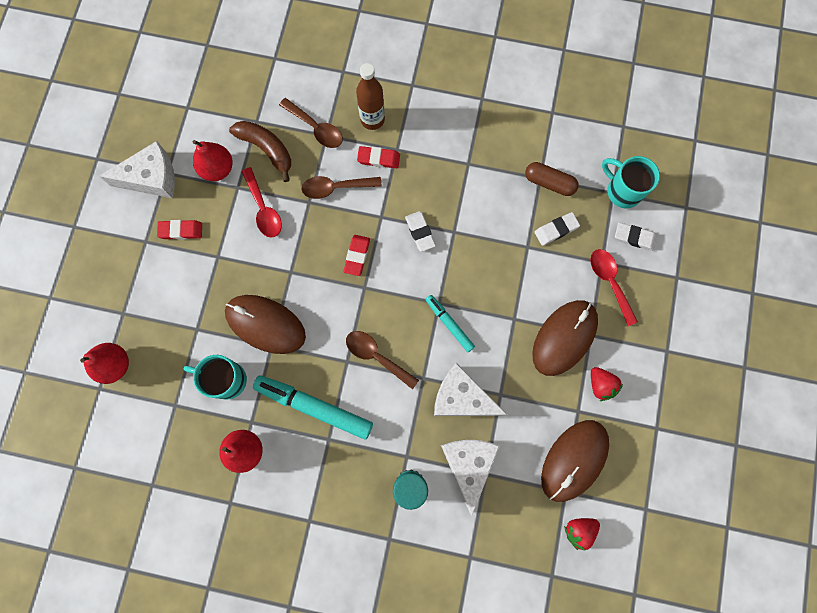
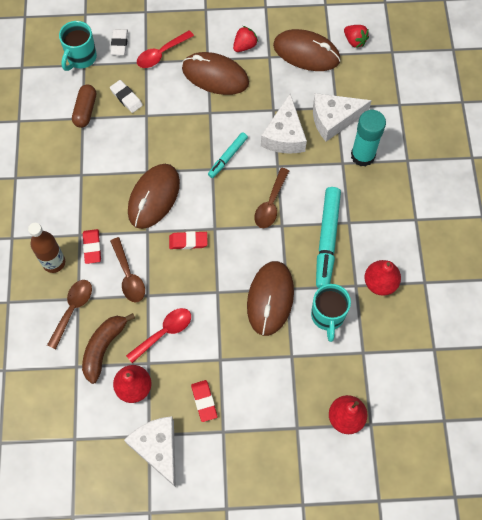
camera: 105 degrees left, 10 degrees down
white eraser [405,211,436,252] -> brown mouse [128,164,180,229]

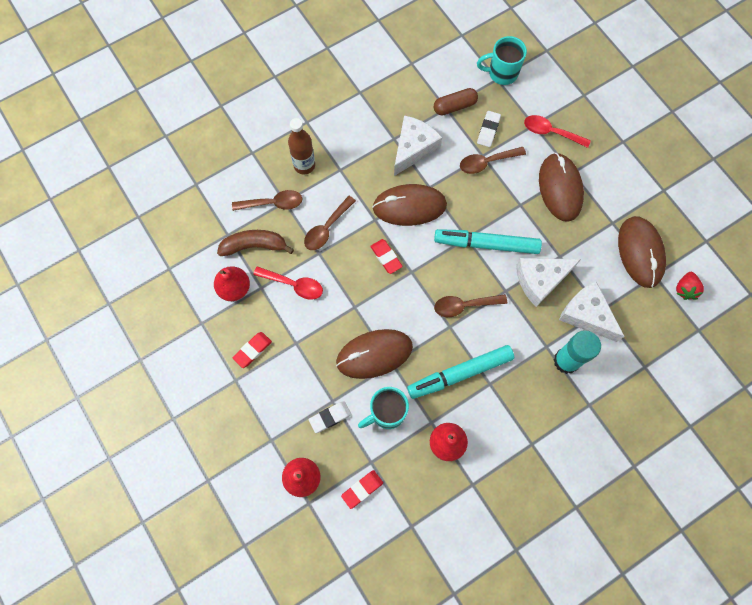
camera: 60 degrees right, 5 degrees up
red eraser [83,229,101,264] -> red eraser moved to [341,470,383,509]
white eraser [111,29,128,55] -> white eraser moved to [309,401,351,433]
white cheese [124,416,176,487] -> white cheese moved to [394,115,442,176]
turquoise marker [208,132,248,178] -> turquoise marker [434,229,542,254], size x1.77
red strawberry [233,26,258,52] -> none
none -> brown spoon [460,147,526,174]

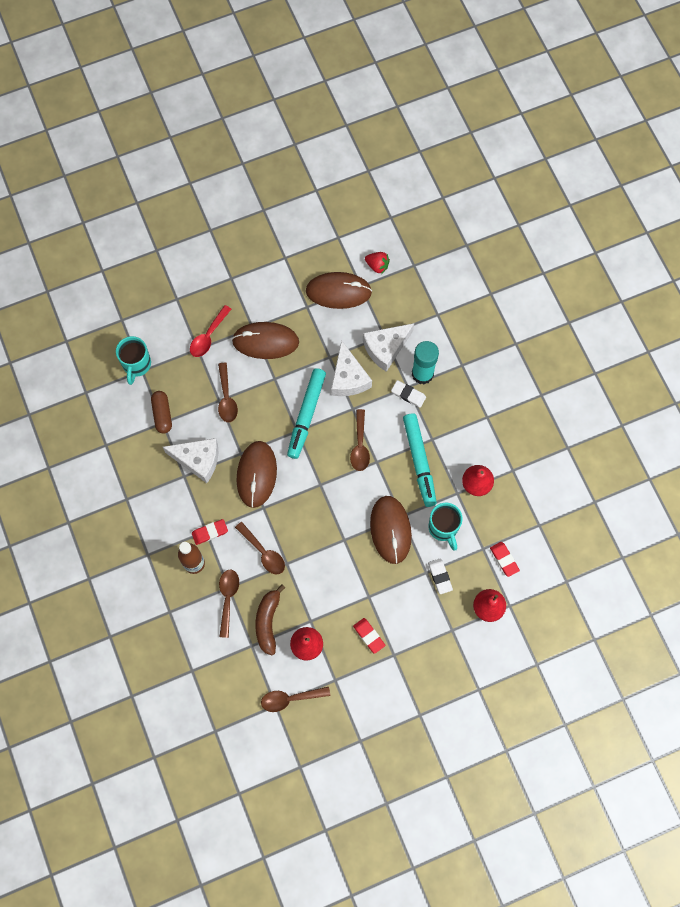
camera: 80 degrees left, 0 degrees up
red spoon [253,266,323,300] -> none
red eraser [370,239,403,274] -> red eraser moved to [192,519,228,545]
white cheese [394,115,442,176] -> white cheese turned 150 degrees clockwise [163,438,218,483]
white eraser [477,111,501,147] -> white eraser moved to [391,380,426,408]
none -> brown spoon [261,687,330,712]

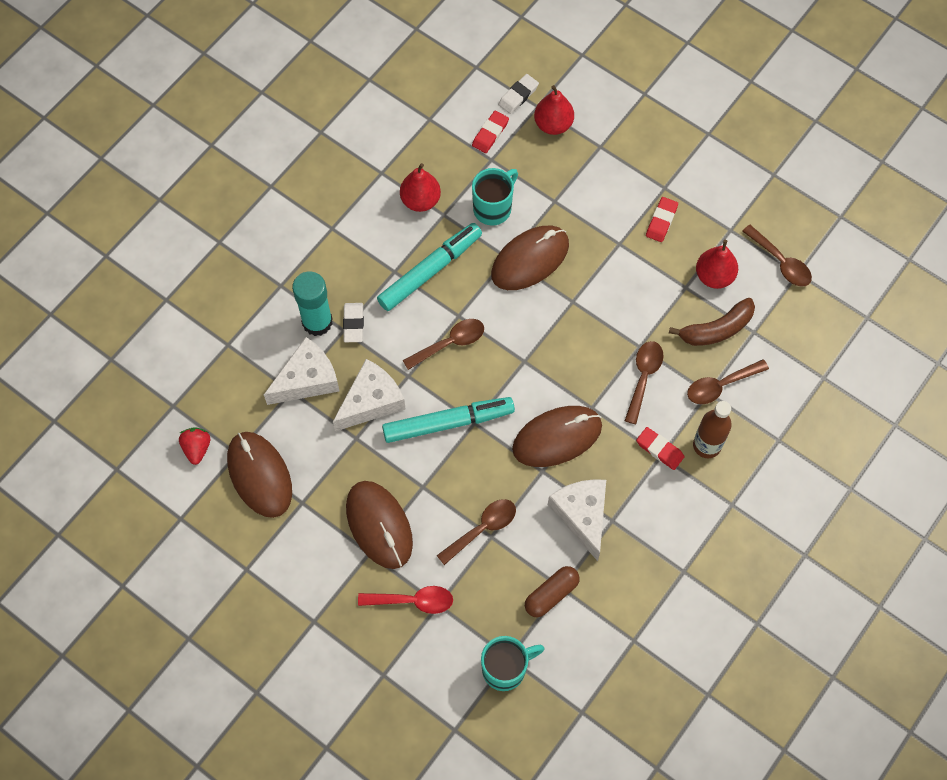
camera: 120 degrees left, 5 degrees down
white cheese [363,323,414,372] -> white cheese turned 60 degrees counterclockwise [264,337,339,405]
white eraser [428,558,453,594] -> white eraser moved to [498,74,539,114]

